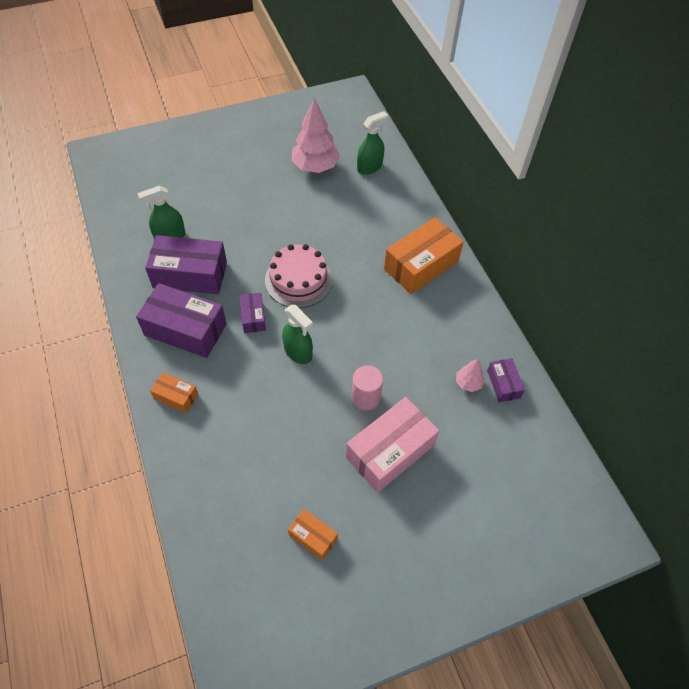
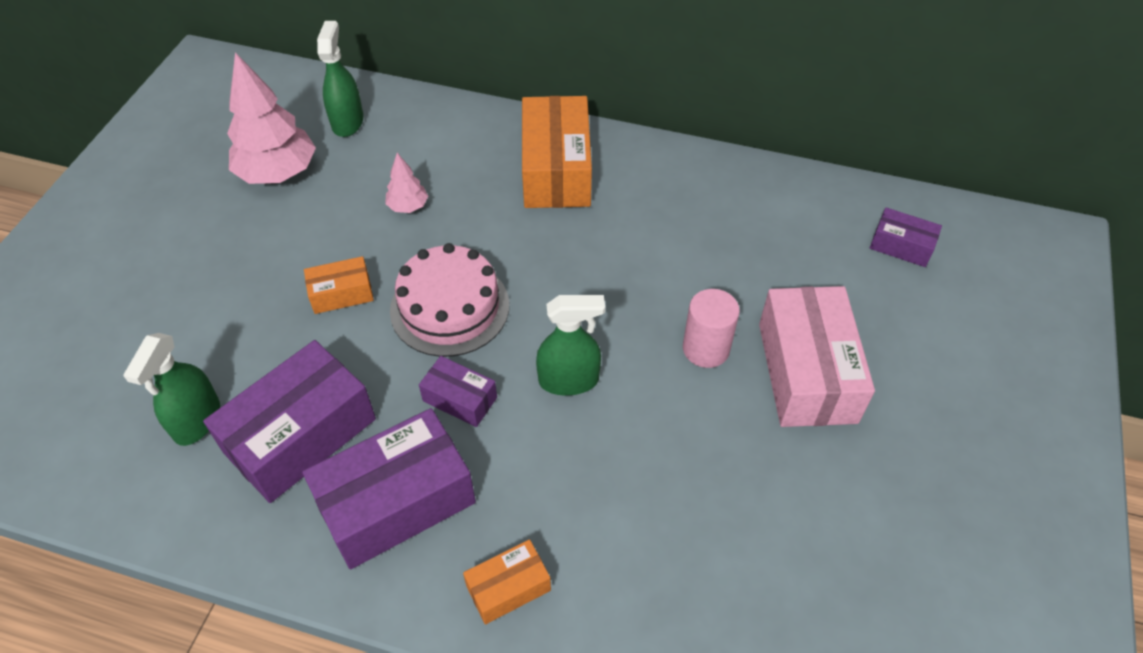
camera: 50 degrees left, 5 degrees down
orange box [288,509,338,560] -> orange box moved to [304,256,374,314]
pink tree [456,359,485,392] -> pink tree moved to [385,153,428,213]
purple box [487,358,525,402] -> purple box moved to [870,207,942,267]

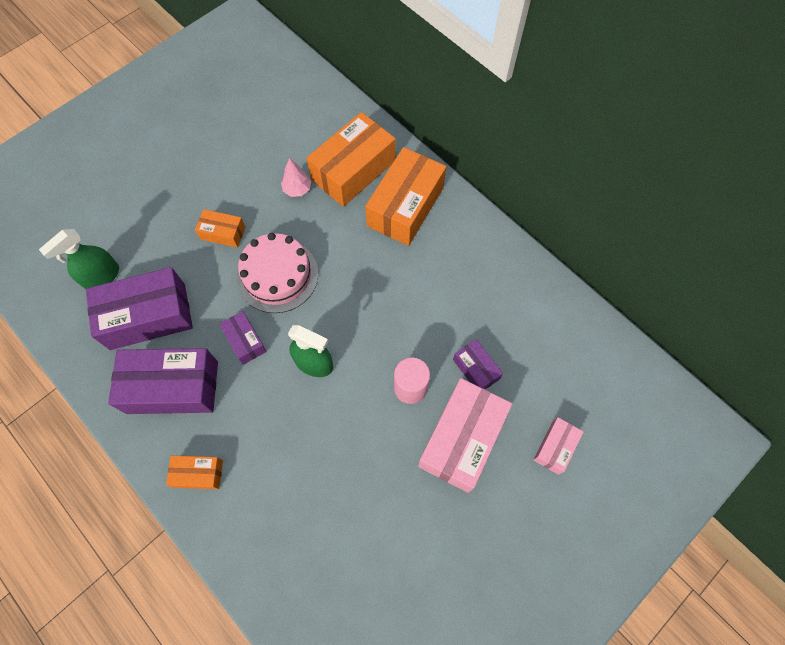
camera: 30 degrees right, 15 degrees up
pink tree [227,52,316,184] -> none
green spray bottle [317,21,363,137] -> none
purple box [870,207,942,267] -> purple box moved to [453,339,503,389]
none -> orange box [306,112,396,207]
none -> pink box [533,417,584,475]

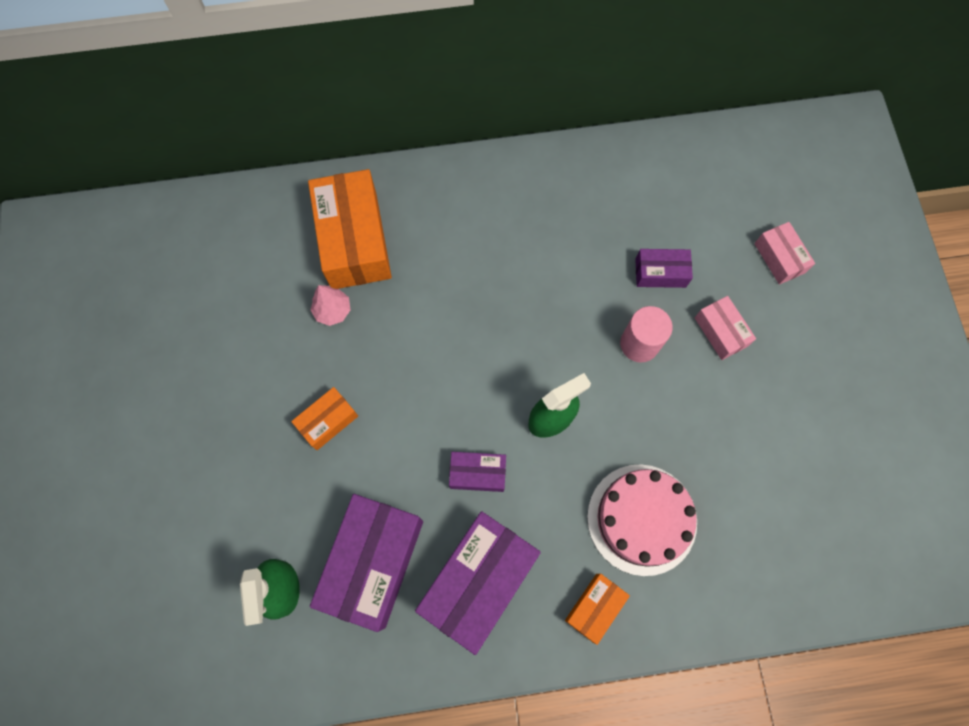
camera: 55 degrees left, 5 degrees up
pink cake [237,233,318,313] -> pink cake moved to [587,464,697,576]
orange box [365,147,446,246] -> none
pink box [418,378,512,493] -> pink box [695,296,756,360], size x0.51

